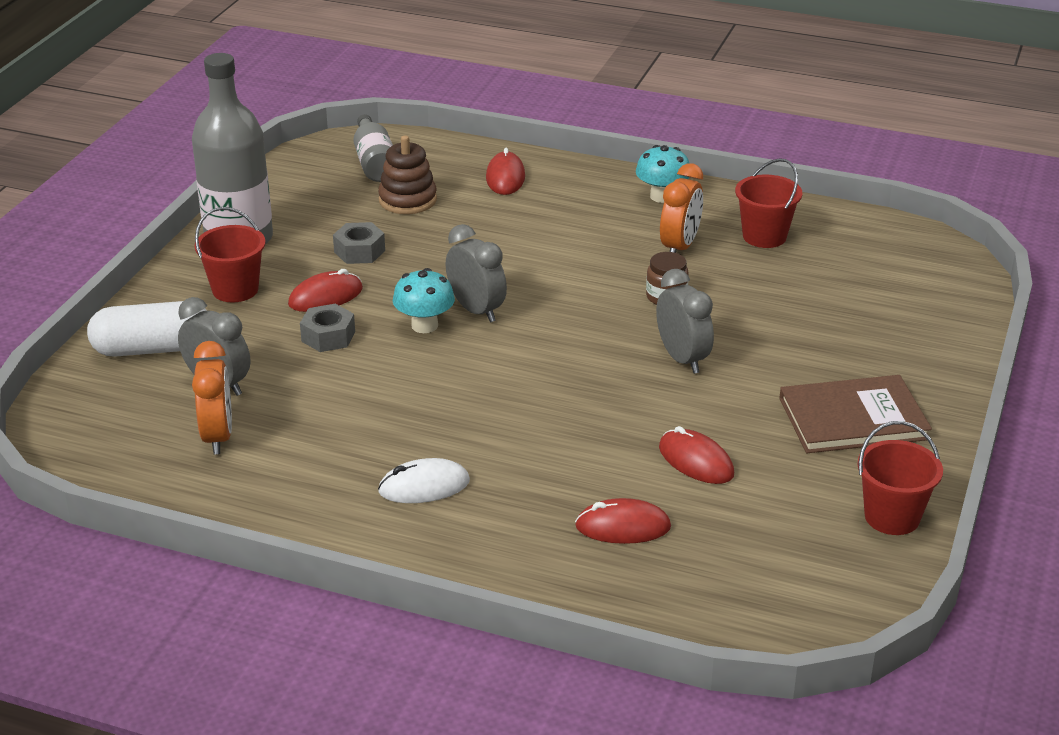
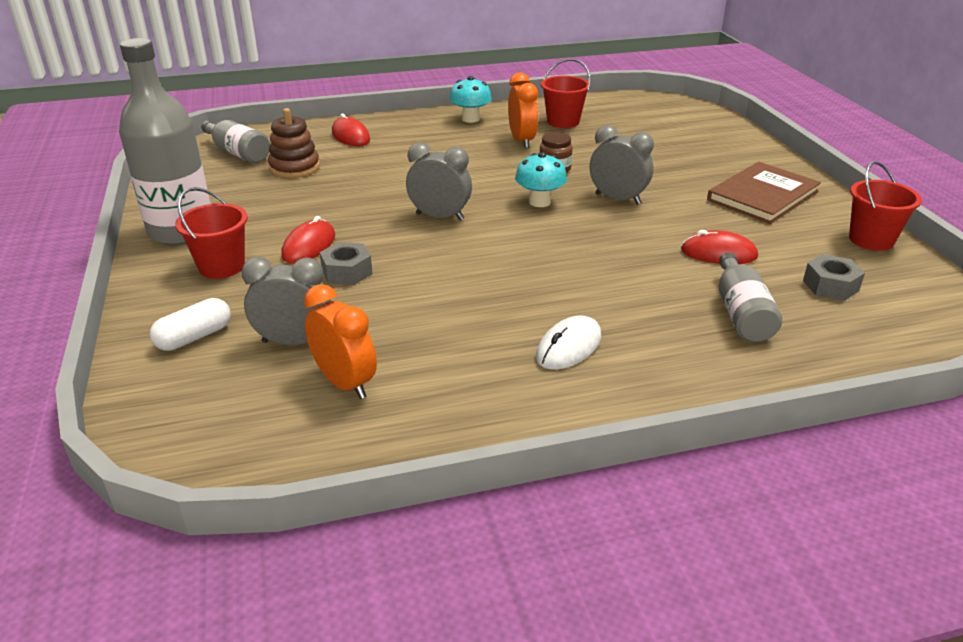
camera: 35 degrees left, 0 degrees up
white capsule [87,301,207,357] -> white capsule [150,298,231,351], size x0.64
grey nut [333,222,385,264] -> grey nut moved to [803,254,865,301]
turquoise mushroom [393,268,455,333] -> turquoise mushroom moved to [515,152,567,207]
red mouse [575,498,671,544] -> grey bottle [718,252,782,342]

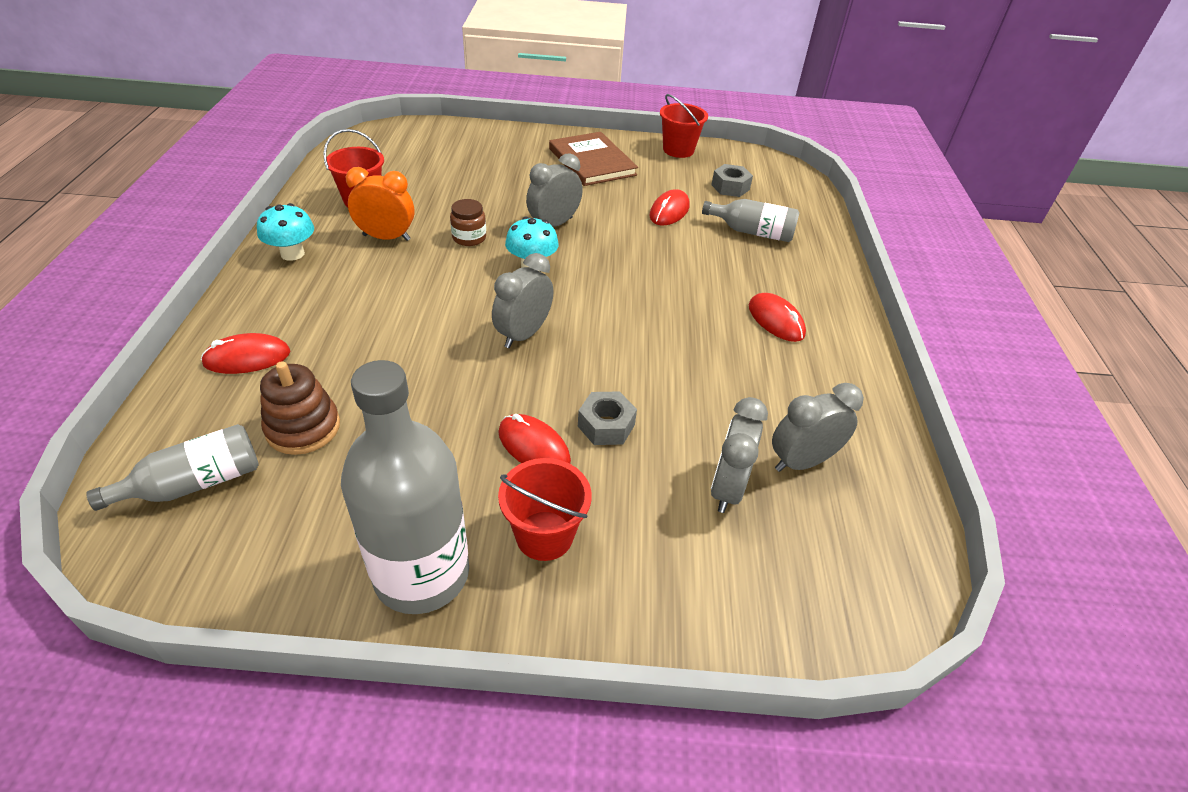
camera: 75 degrees left, 10 degrees up
white capsule [150,298,231,351] -> none
orange clock [304,284,377,399] -> grey clock [772,383,864,472]
white mouse [536,316,601,370] -> red mouse [749,293,806,342]

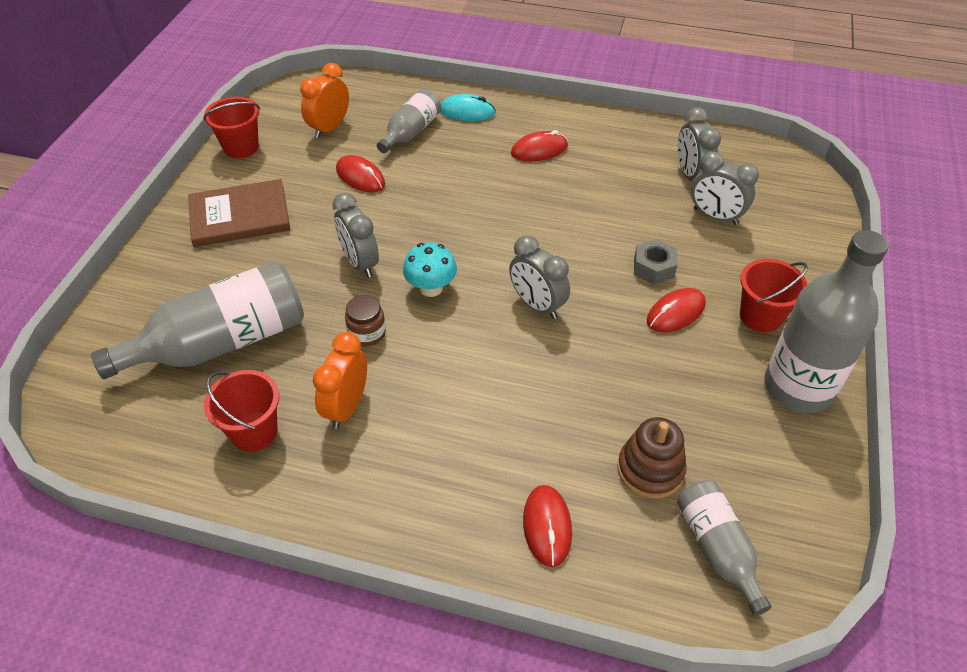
camera: 75 degrees left, 5 degrees up
turquoise mushroom [257,203,314,261] -> none
grey nut [711,164,753,197] -> orange clock [300,63,349,138]
none -> grey bottle [91,261,304,379]
none -> turquoise mouse [440,94,496,121]

